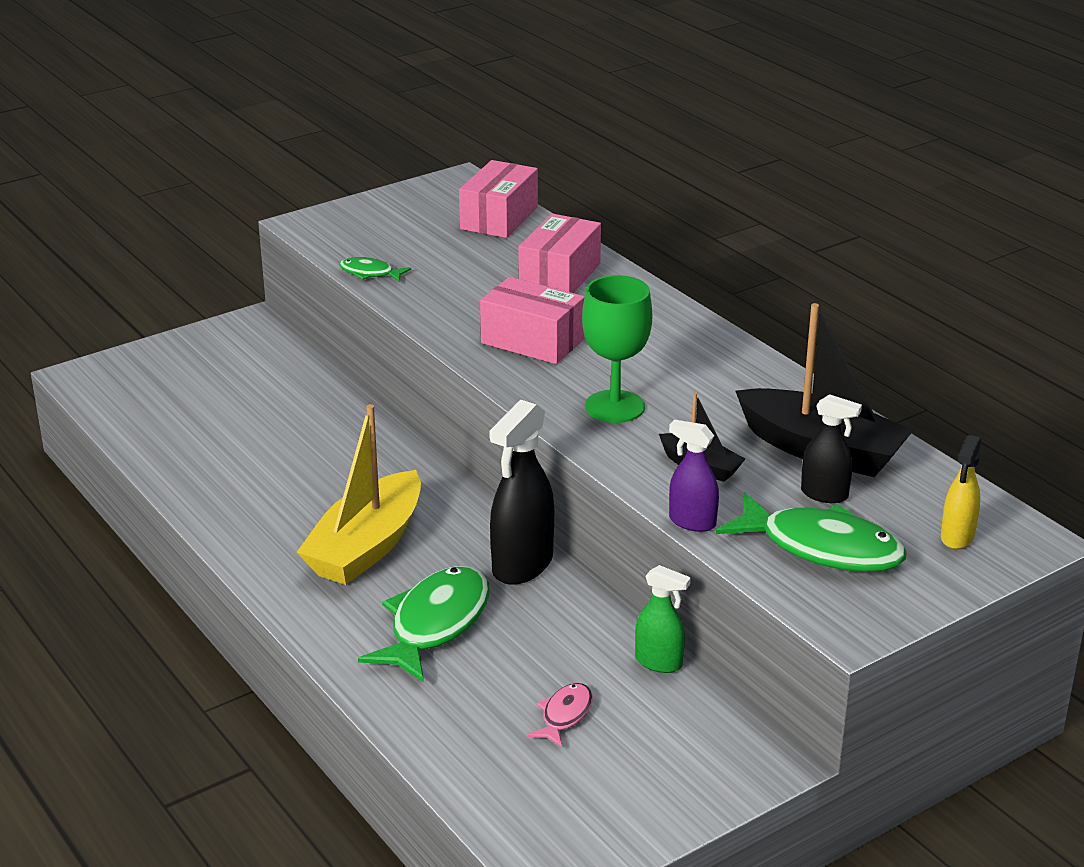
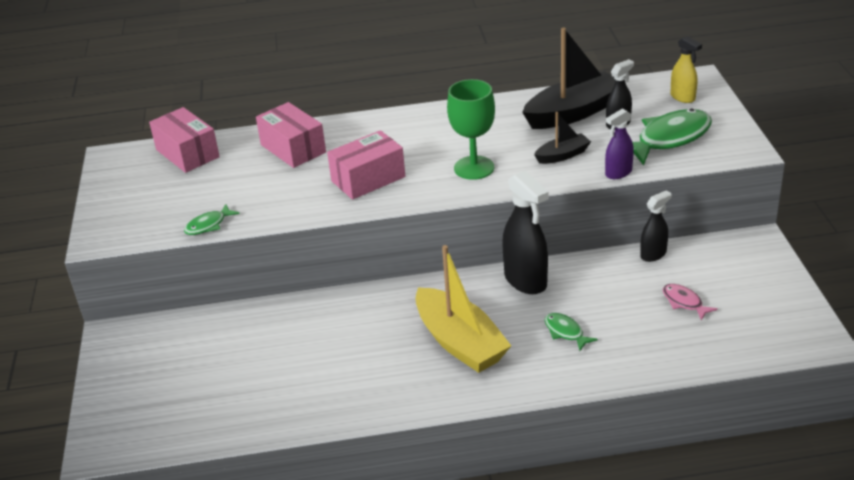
camera: 60 degrees left, 5 degrees up
green fish [358,565,490,683] -> green fish [544,313,598,351], size x0.49
green spray bottle [635,565,691,673] -> black spray bottle [640,190,672,262]

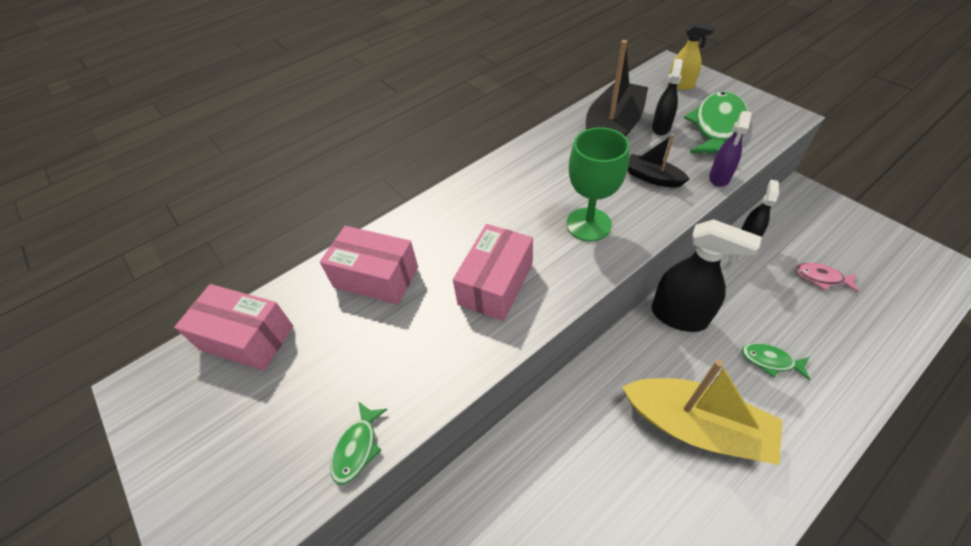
camera: 30 degrees left, 15 degrees up
black boat [534,112,591,164] -> black boat turned 90 degrees counterclockwise [628,134,690,188]

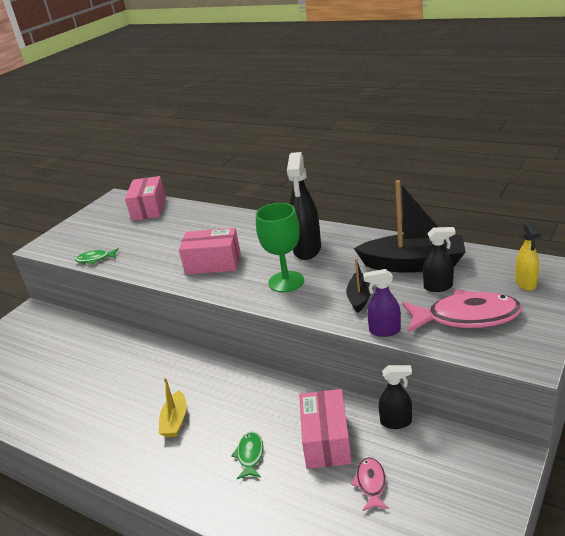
camera: 70 degrees right, 20 degrees down
pink box [320,226,418,305] -> pink box moved to [299,389,352,469]
yellow boat [622,360,782,465] -> yellow boat [159,378,187,437], size x0.51
black spray bottle [652,219,762,332] -> black spray bottle moved to [287,152,321,260]
green fish [684,91,748,153] -> pink fish [402,289,522,333]

